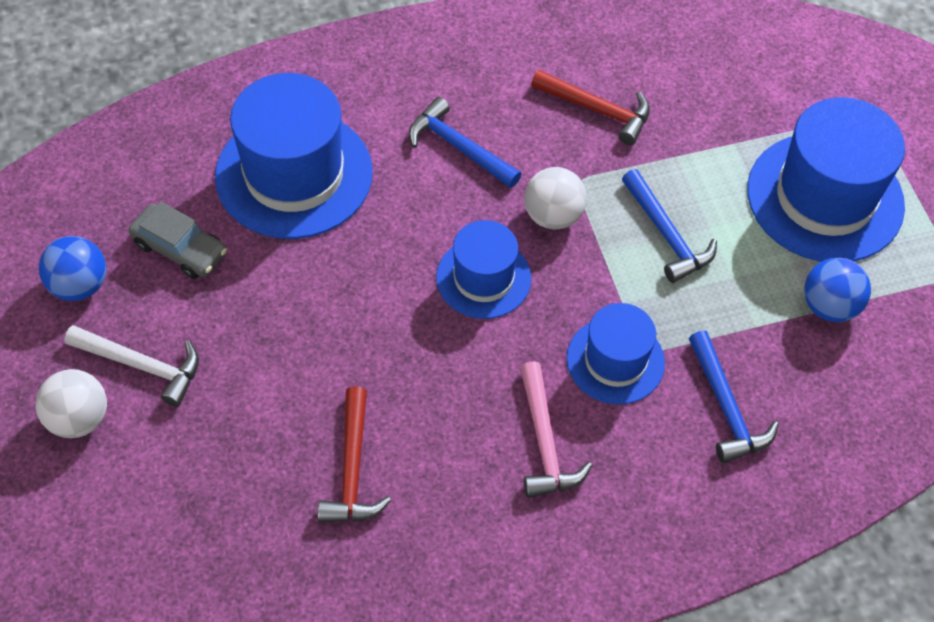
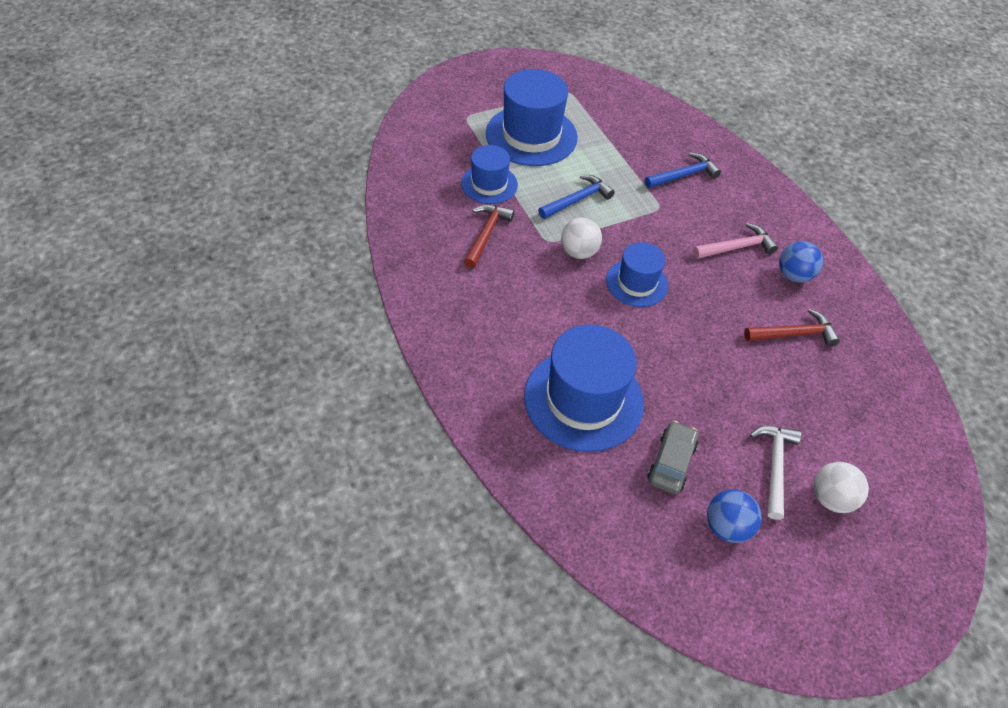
camera: 100 degrees left, 5 degrees down
blue hammer [409,97,521,188] -> none
blue hat [567,303,665,405] -> blue hat moved to [461,145,518,204]
blue ball [804,258,871,322] -> blue ball moved to [779,241,823,283]

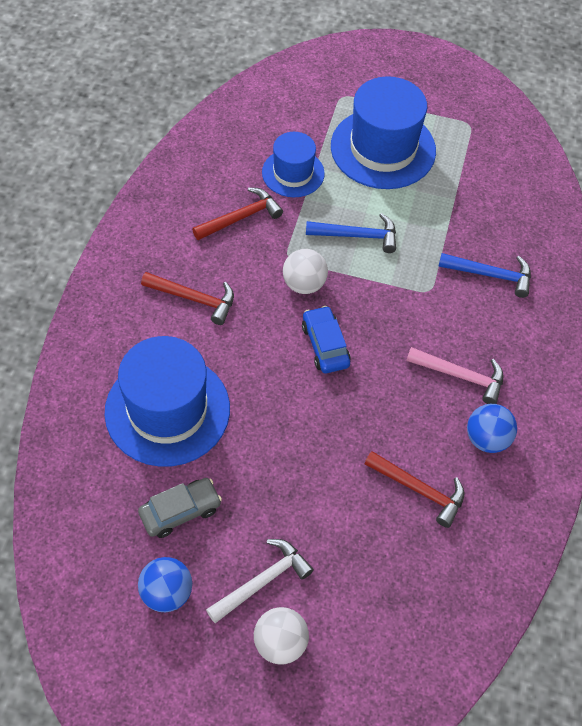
camera: 40 degrees right, 5 degrees up
blue hat [606,242,668,307] -> blue car [302,306,351,373]
none -> red hammer [141,272,234,325]

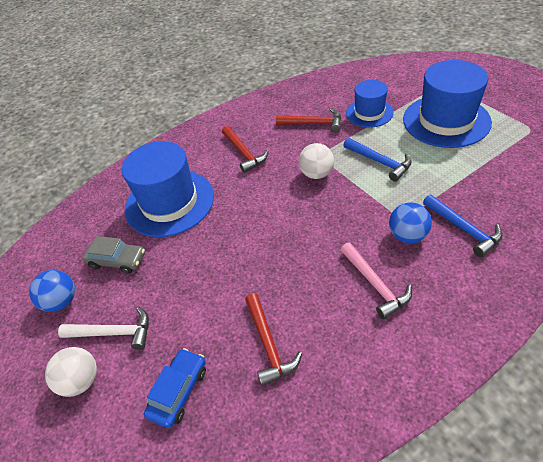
camera: 50 degrees right, 10 degrees down
blue car [302,306,351,373] -> blue car moved to [144,348,206,428]
blue ball [467,404,517,453] -> blue ball moved to [389,202,432,243]

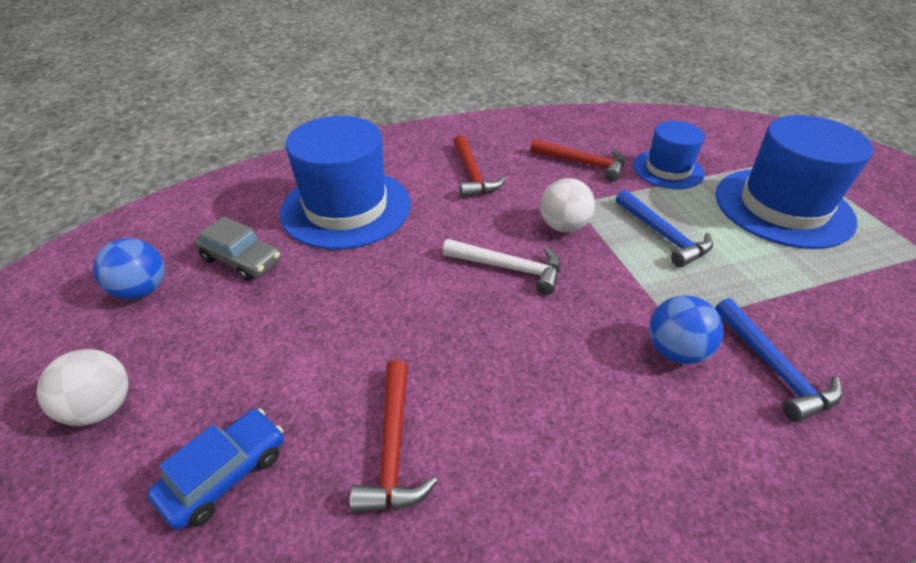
camera: 10 degrees right, 5 degrees down
white hammer [58,307,149,350] -> white hammer moved to [443,239,560,295]
pink hammer [341,243,412,319] -> none

